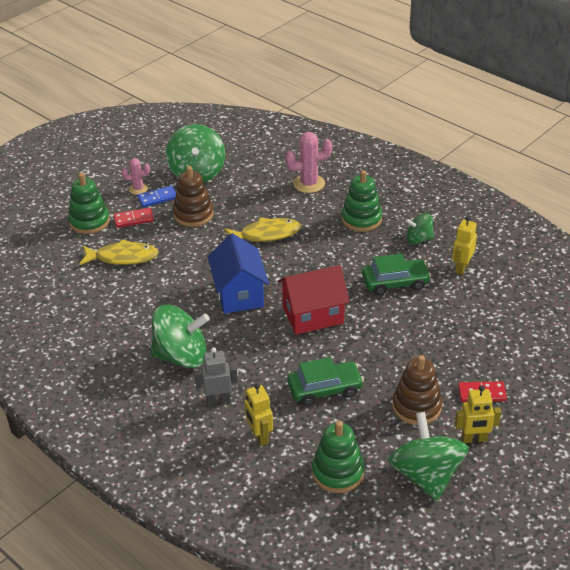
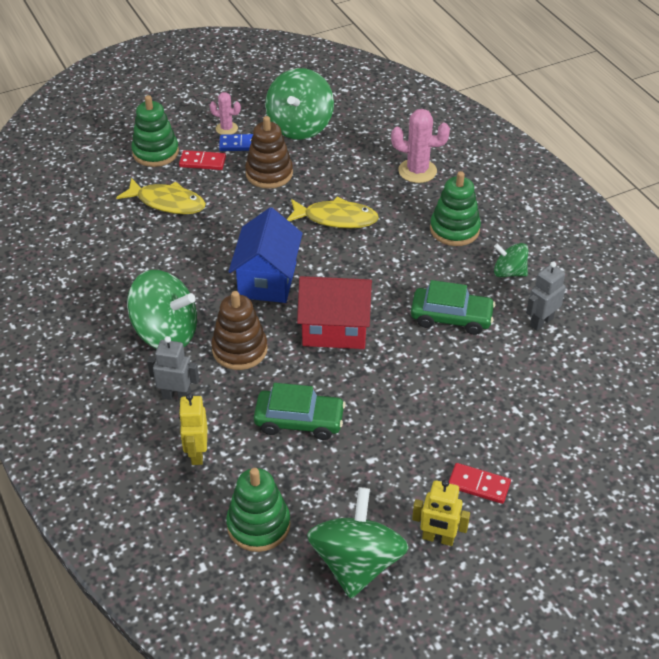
camera: 20 degrees right, 5 degrees up
brown stacking toy [392,355,442,425] -> brown stacking toy moved to [211,291,268,370]
yellow robot [452,216,477,275] -> grey robot [526,262,566,331]

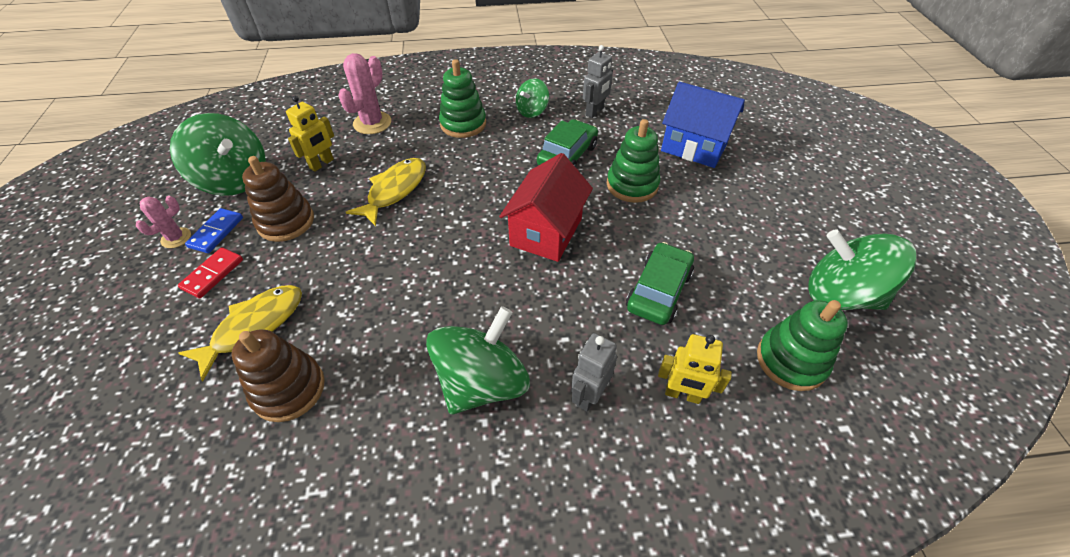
camera: 70 degrees left, 5 degrees up
green stacking toy [132,95,179,167] -> green stacking toy moved to [607,119,660,203]
brown stacking toy [211,291,268,370] -> brown stacking toy moved to [232,329,325,422]
blue house [228,207,303,303] -> blue house moved to [661,82,745,168]
yellow robot [412,480,470,546] -> yellow robot moved to [286,96,334,172]
red domino [449,463,511,504] -> none
grey robot [526,262,566,331] -> grey robot turned 120 degrees counterclockwise [583,45,613,118]

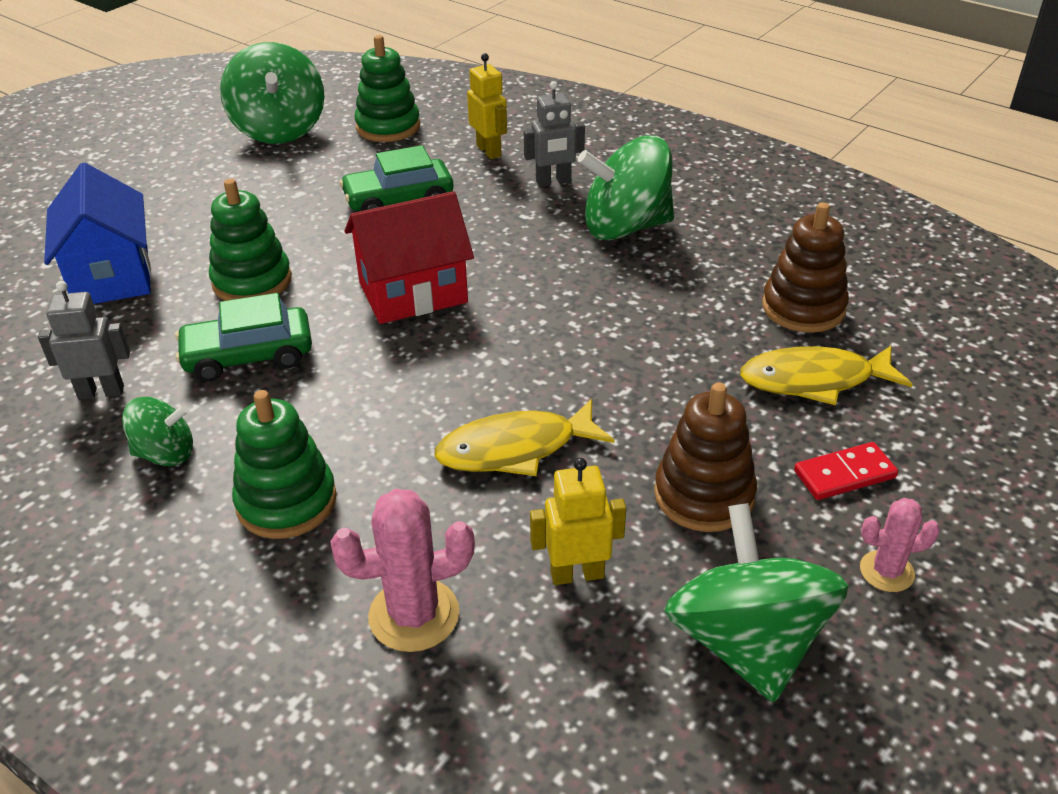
camera: 135 degrees left, 10 degrees down
blue domino [185,208,243,253] -> none

